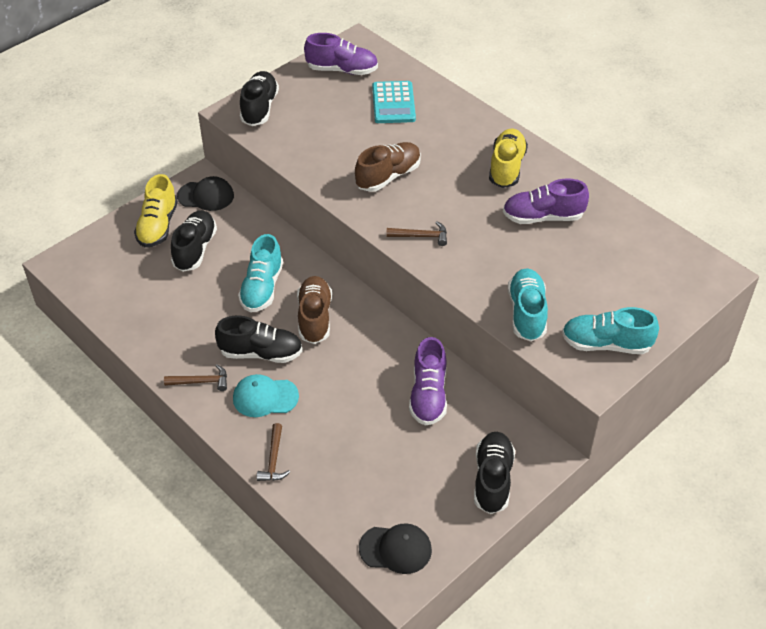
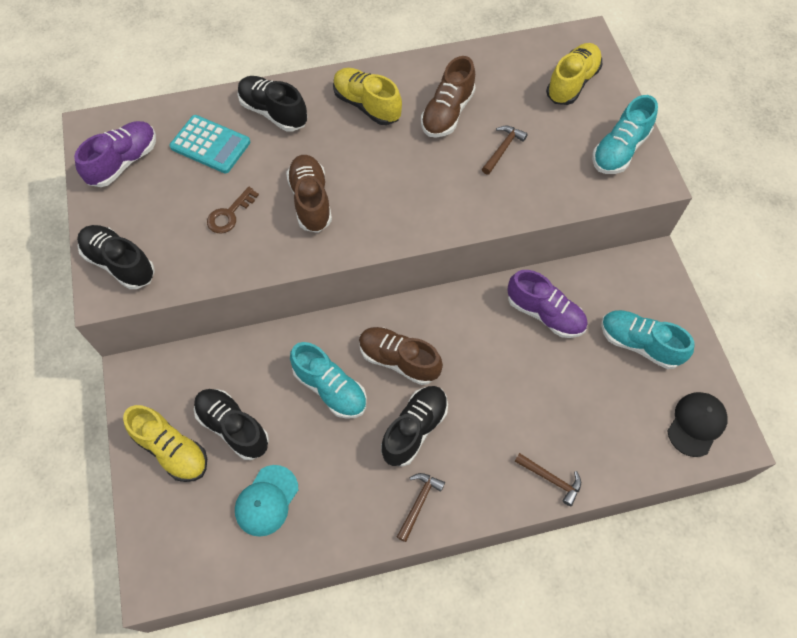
camera: 60 degrees left, 15 degrees up
black cap [177,176,234,211] -> none
turquoise cap [233,374,299,417] -> turquoise cap moved to [235,465,298,537]
brown hammer [386,222,447,246] -> brown hammer moved to [482,125,528,175]
black shoe [474,432,515,514] -> black shoe moved to [237,76,308,131]
purple shoe [503,179,589,224] -> brown shoe [421,56,476,138]
turquoise shoe [508,268,548,342] -> turquoise shoe moved to [601,310,694,369]
none -> brown key [207,187,259,233]
none -> yellow shoe [546,43,602,105]

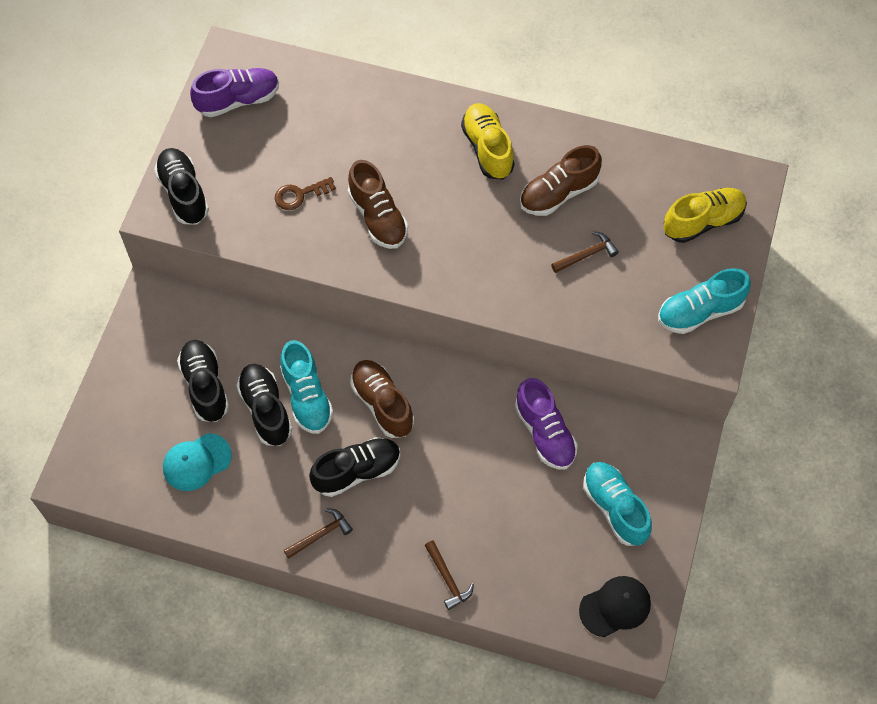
camera: 30 degrees right, 0 degrees up
yellow shoe [123,405,207,482] -> none
turquoise calculator [169,115,250,173] -> none
black shoe [237,76,308,131] -> black shoe moved to [236,364,292,446]
brown shoe [286,155,332,233] -> brown shoe turned 135 degrees clockwise [348,160,408,249]

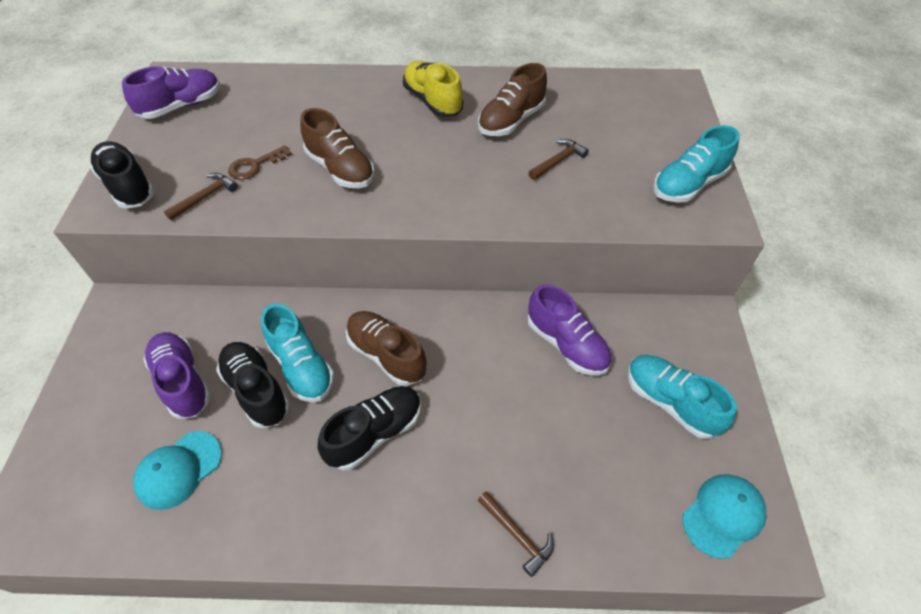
camera: 15 degrees left, 10 degrees down
black shoe [177,340,229,422] -> purple shoe [143,332,211,419]
brown hammer [284,508,353,559] -> brown hammer moved to [164,173,238,220]
black cap [579,576,651,637] -> turquoise cap [682,474,767,559]
yellow shoe [663,188,747,243] -> none

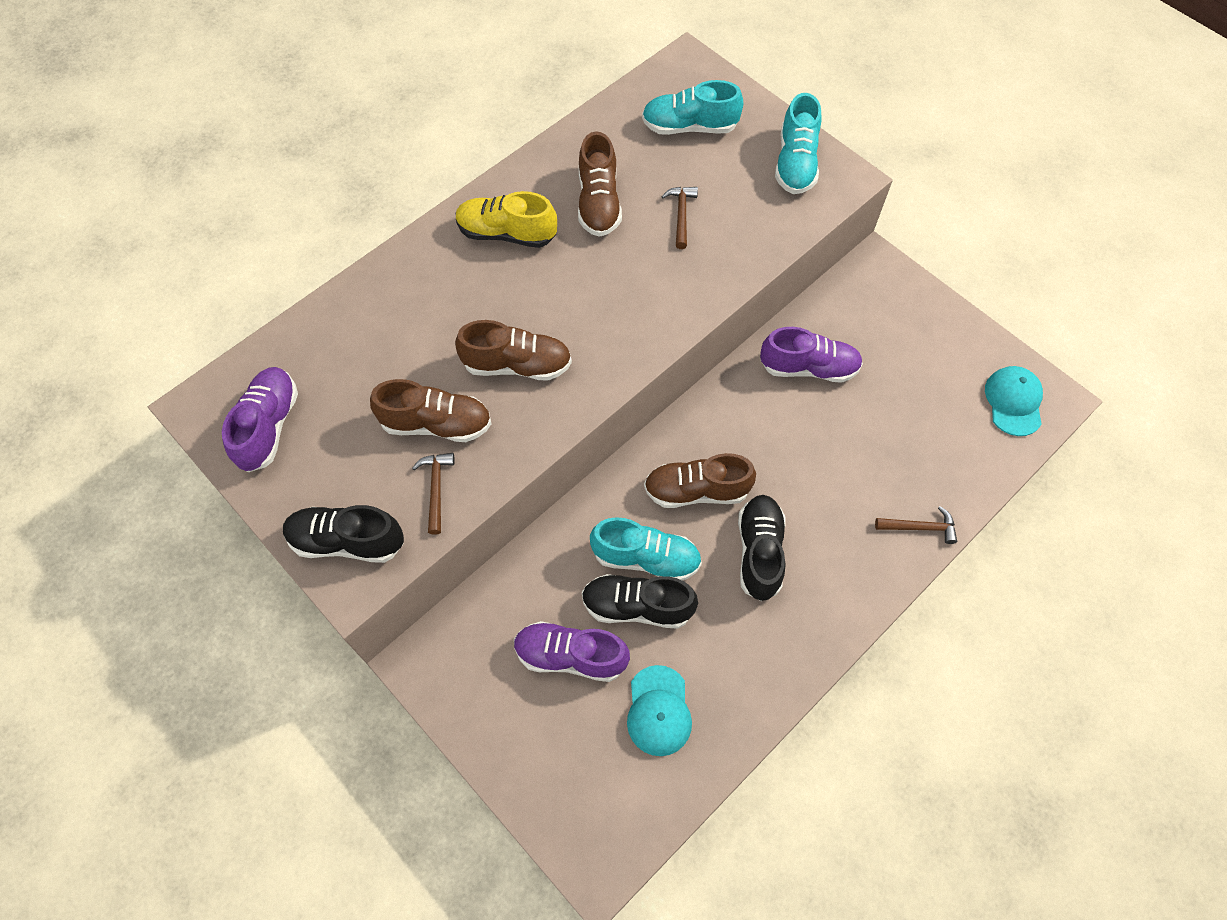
camera: 45 degrees left, 10 degrees up
brown key [228,145,292,180] -> brown shoe [370,379,491,442]
turquoise shoe [628,355,737,439] -> turquoise shoe moved to [642,80,743,135]

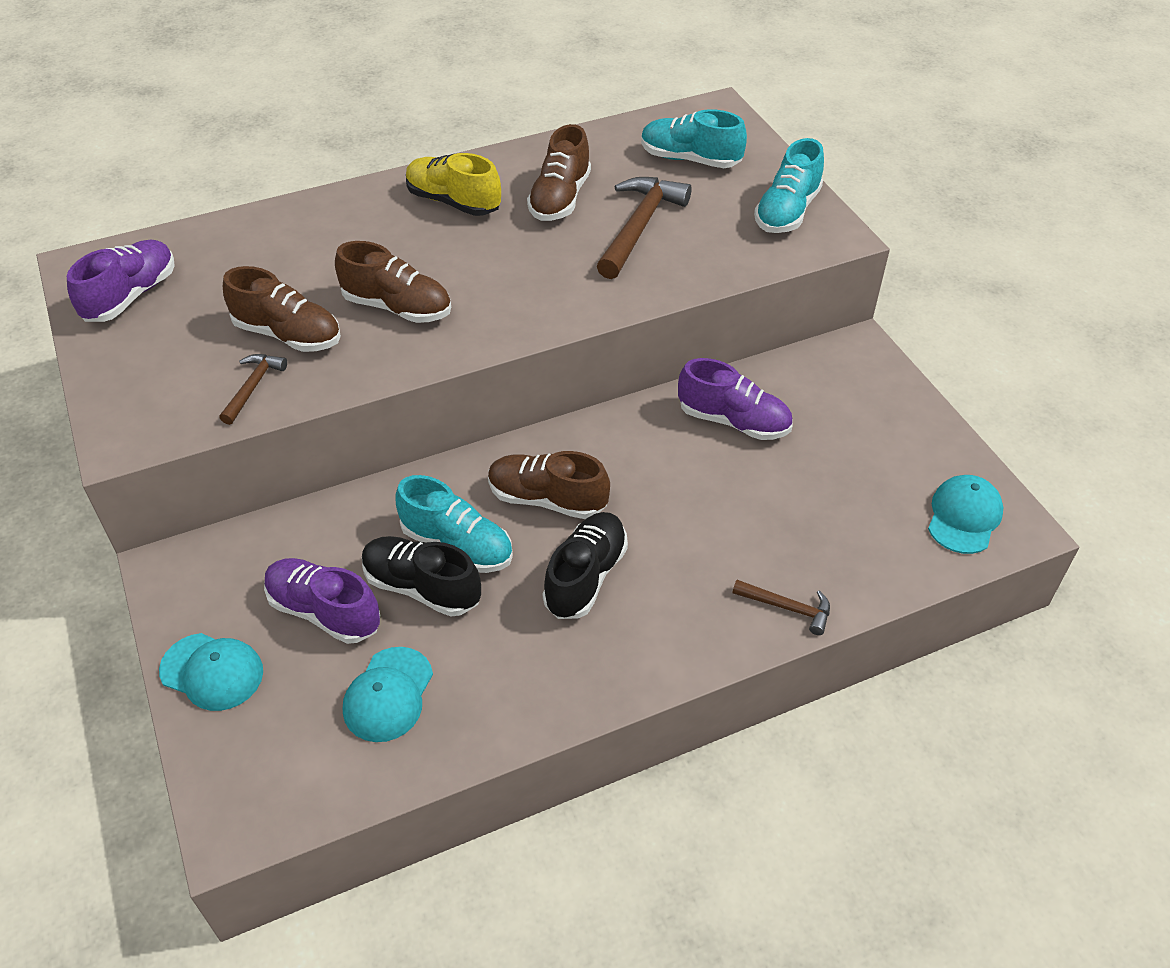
camera: 20 degrees right, 15 degrees down
black shoe [283,505,404,563] -> none
brown hammer [661,187,698,249] -> brown hammer [597,177,692,279], size x1.87
none -> turquoise cap [159,633,263,711]

